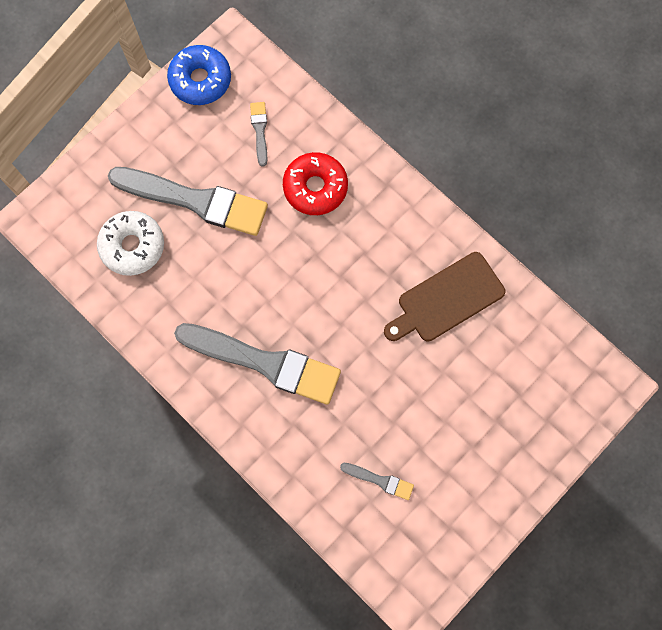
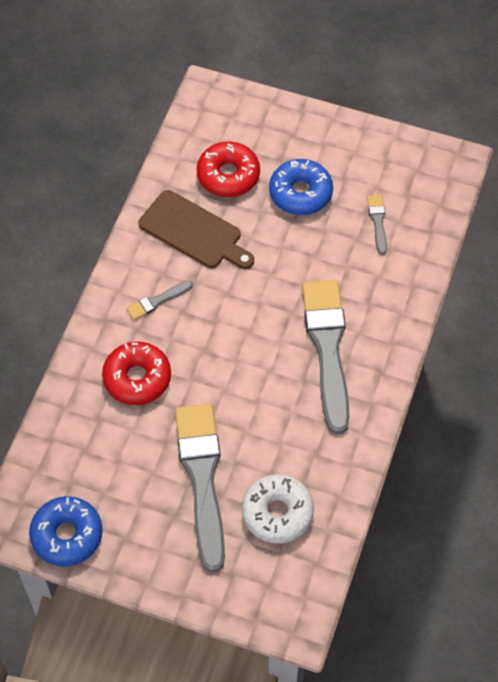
camera: 115 degrees left, 15 degrees down
grey brush [250,102,267,167] -> grey brush moved to [126,281,193,320]
none -> red donut [197,141,260,197]
none -> blue donut [269,159,333,215]

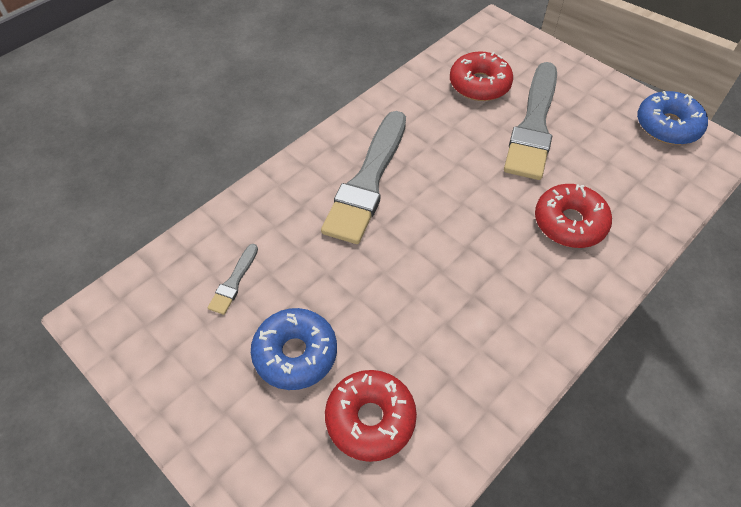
camera: 155 degrees left, 5 degrees down
grey brush [126,281,193,320] -> none
brown cutting board [138,190,254,269] -> none
white donut [242,474,314,544] -> red donut [450,51,513,101]

